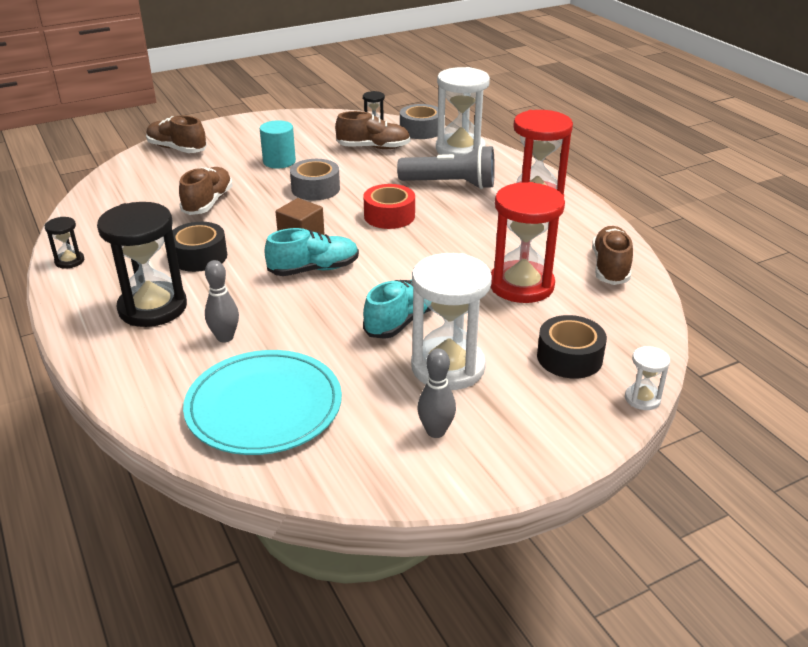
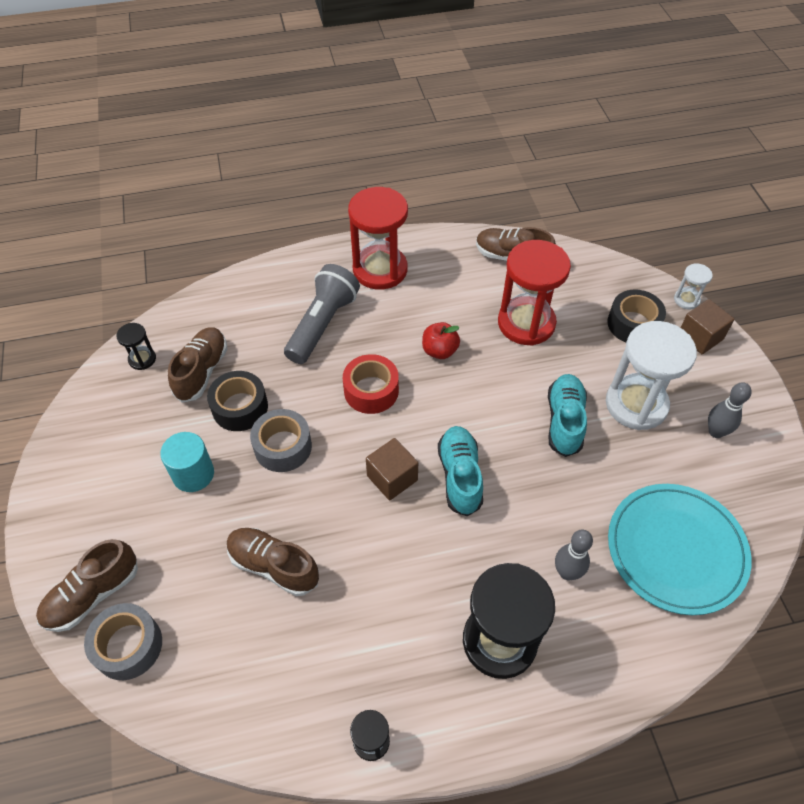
camera: 75 degrees left, 20 degrees up
black tape [172,222,227,272] -> black tape moved to [207,371,268,431]
turquoise shoe [363,279,431,339] -> turquoise shoe turned 45 degrees clockwise [548,374,587,457]
grey tape [400,104,438,139] -> grey tape moved to [84,603,162,680]
white hourglass [436,67,490,156] -> none
none -> red apple [422,322,460,359]
none -> brown cube [680,299,735,354]

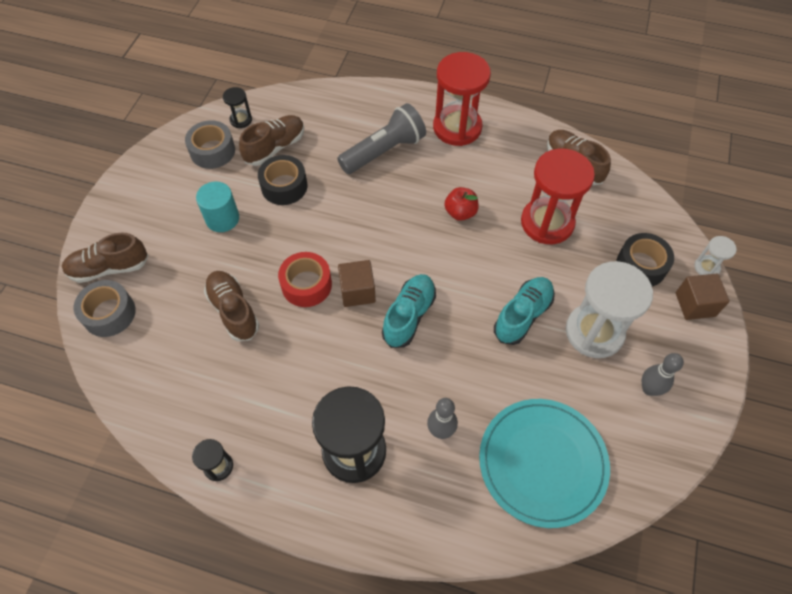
camera: 30 degrees right, 5 degrees up
grey tape [250,409,312,472] -> grey tape moved to [185,120,235,169]
red tape [343,354,399,414] -> red tape moved to [278,252,332,307]

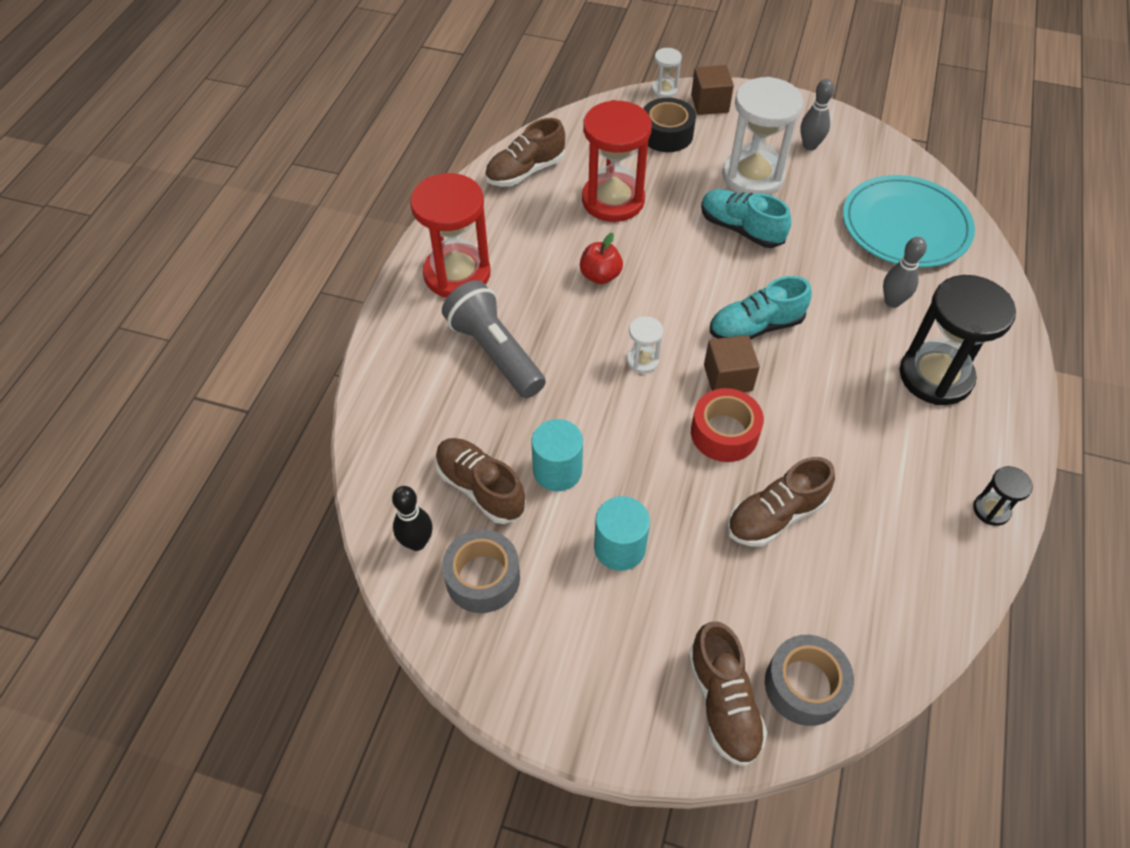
camera: 90 degrees left, 5 degrees down
black hourglass [223,87,252,128] -> black bowling pin [392,486,432,551]
black tape [258,155,307,205] -> turquoise cylinder [532,419,583,491]
turquoise shoe [382,274,436,348] -> turquoise shoe turned 45 degrees counterclockwise [710,276,812,340]
none -> white hourglass [626,316,663,373]

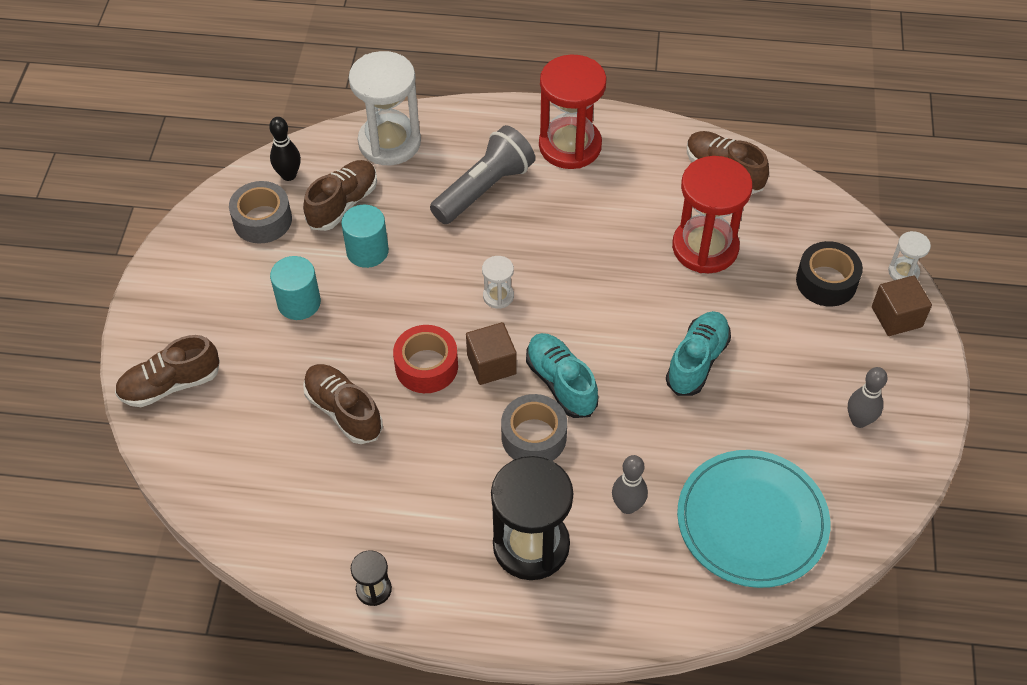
camera: 80 degrees right, 0 degrees up
red apple [580,233,623,284] -> none
white hourglass [722,77,803,195] -> white hourglass moved to [349,51,421,165]
grey tape [765,635,854,726] -> grey tape moved to [501,394,567,461]

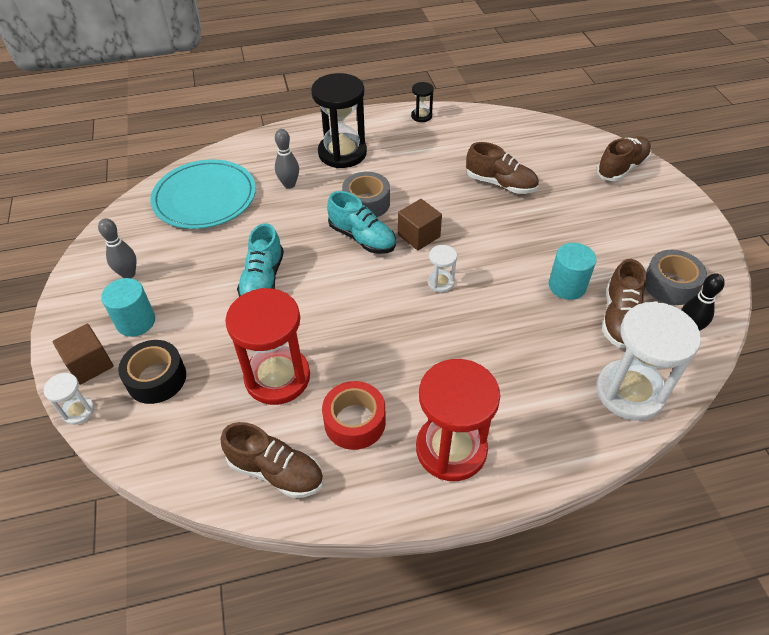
camera: 160 degrees right, 5 degrees down
turquoise cylinder [270,256,321,320] -> turquoise cylinder moved to [101,278,155,337]
red tape [393,325,458,393] -> red tape moved to [322,381,386,450]
grey flashlight [430,125,535,224] -> none

